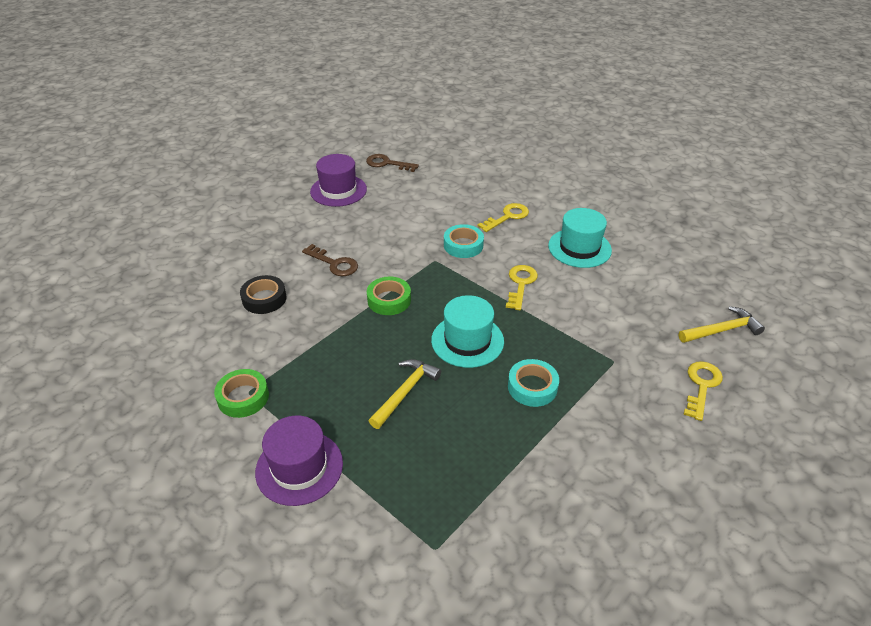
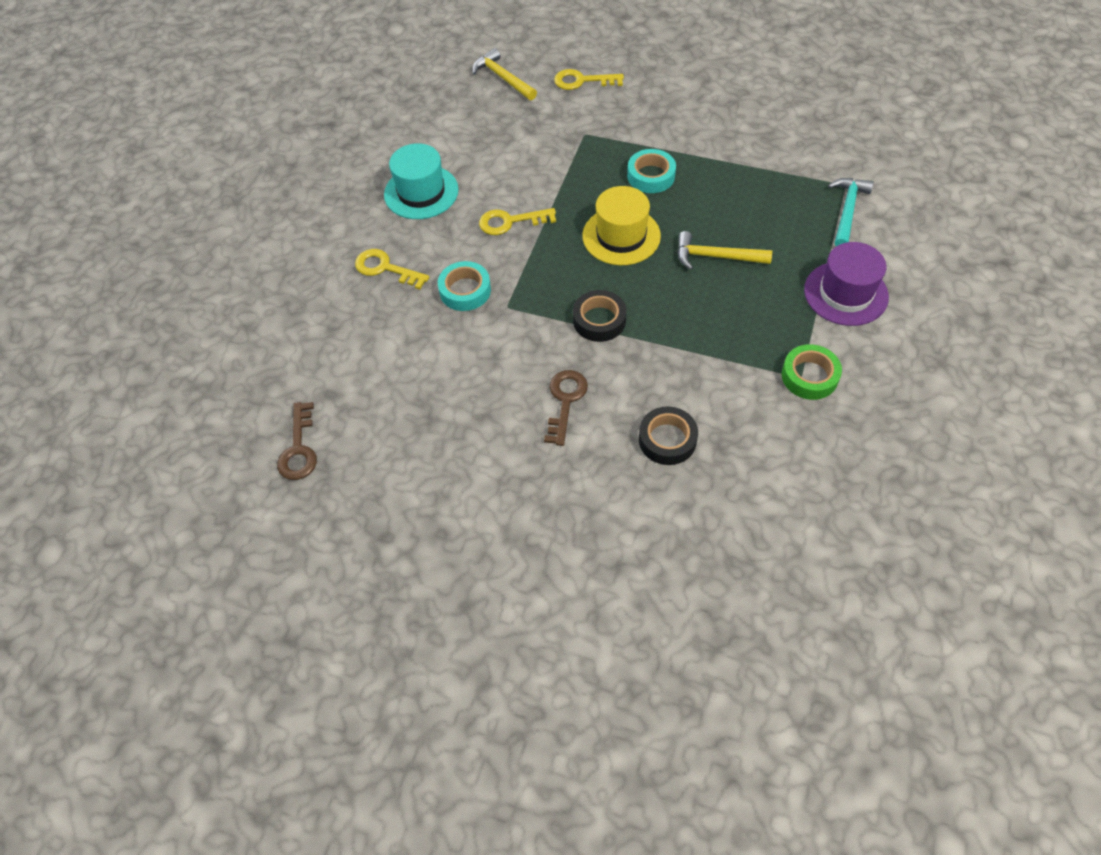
camera: 110 degrees left, 15 degrees up
purple hat [310,154,367,207] -> none
green tape [367,277,411,315] -> black tape [573,290,626,342]
turquoise hat [431,295,504,368] -> yellow hat [582,186,661,265]
none -> turquoise hammer [828,178,874,246]

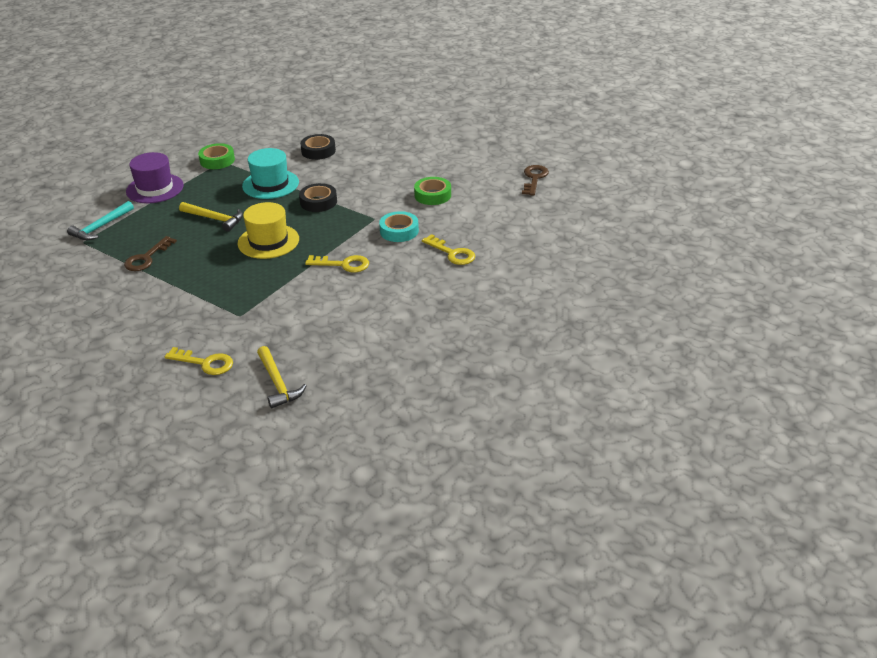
camera: 165 degrees left, 20 degrees down
turquoise hat [384,143,459,219] -> turquoise hat moved to [242,148,299,199]
brown key [544,370,588,446] -> brown key moved to [124,236,177,271]
turquoise tape [627,149,676,193] -> none
none -> green tape [414,177,451,205]

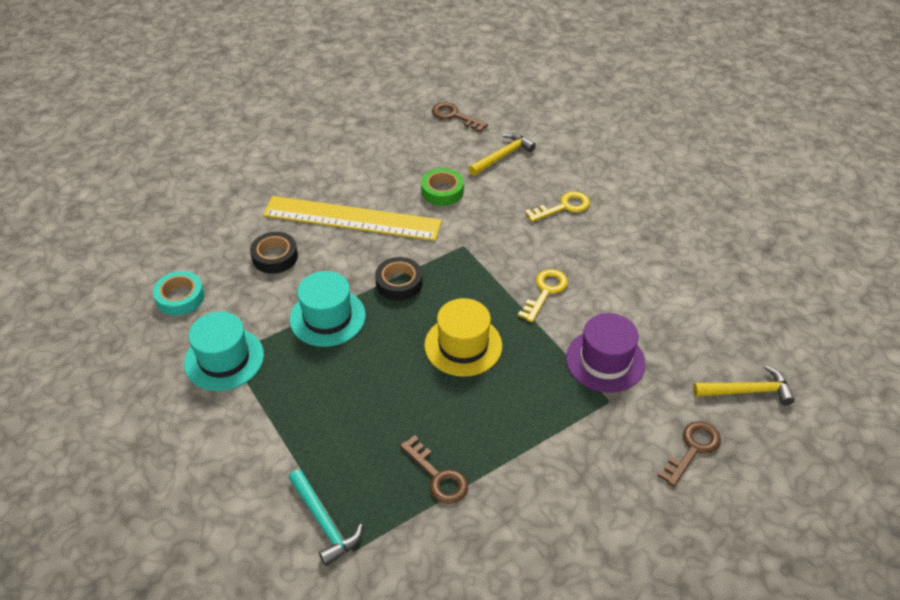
camera: 70 degrees left, 10 degrees up
purple hat [126,152,184,203] -> purple hat moved to [566,313,646,393]
yellow key [165,347,233,375] -> brown key [657,421,721,487]
yellow hammer [179,202,243,232] -> yellow hammer moved to [469,133,536,176]
green tape [198,143,235,169] -> turquoise hat [184,312,264,391]
turquoise tape [379,211,419,242] -> turquoise tape moved to [153,271,204,316]
none -> yellow ruler [263,196,442,241]

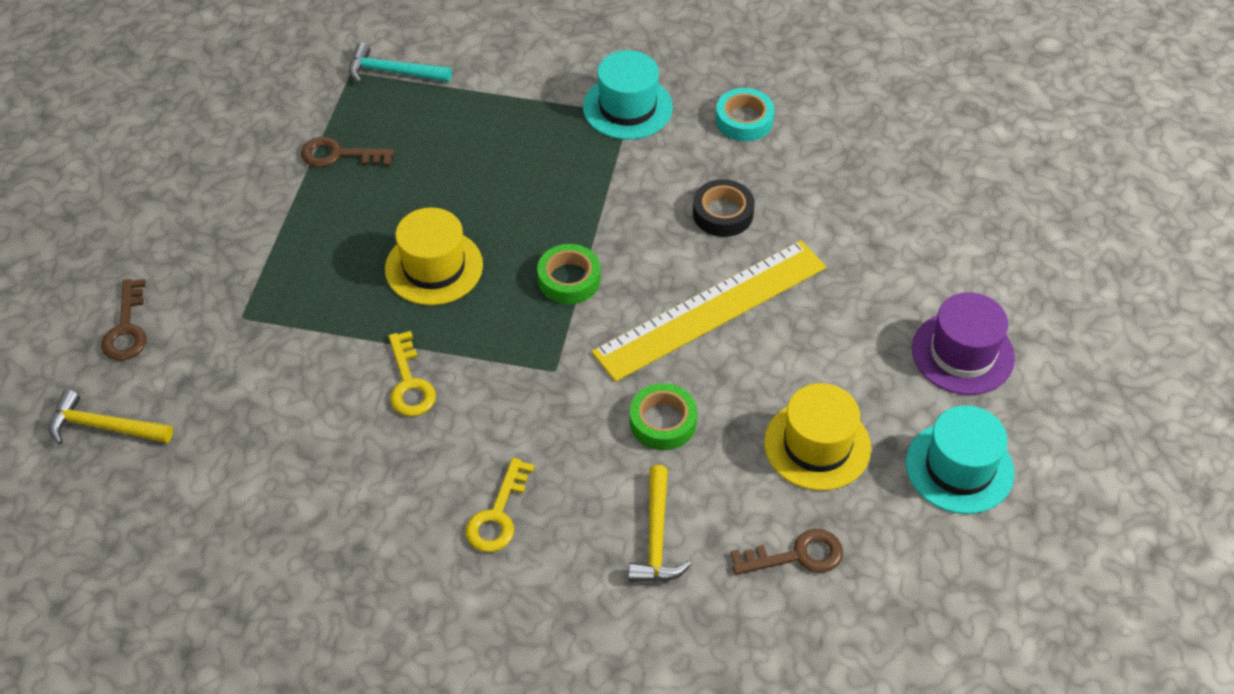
camera: 135 degrees right, 5 degrees up
turquoise hat [289,271,366,347] -> turquoise hat moved to [906,405,1014,514]
black tape [375,257,423,301] -> green tape [537,244,601,304]
purple hat [566,313,646,393] -> purple hat moved to [912,292,1015,395]
yellow hammer [693,365,795,405] -> yellow hammer turned 60 degrees clockwise [49,390,173,445]
none -> yellow hat [764,383,871,491]

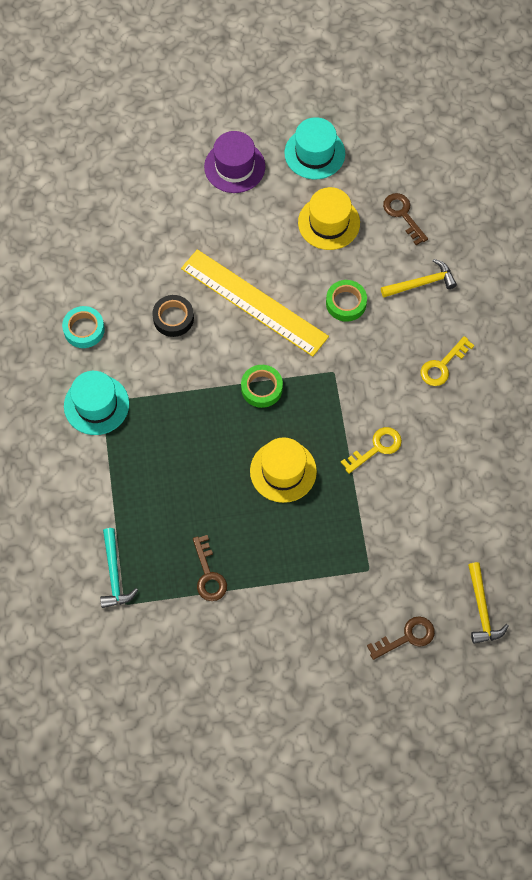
camera: 110 degrees left, 15 degrees up
yellow key [466,458,534,552] -> yellow key turned 135 degrees clockwise [421,336,474,386]

